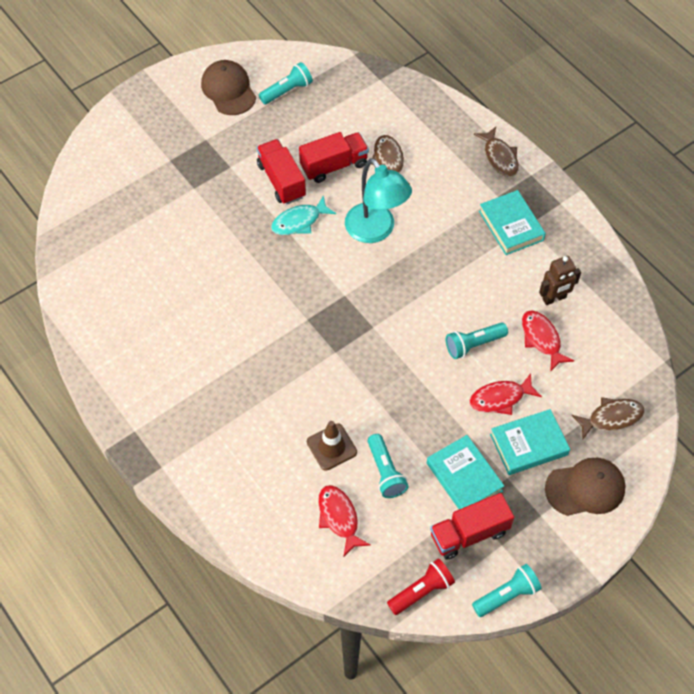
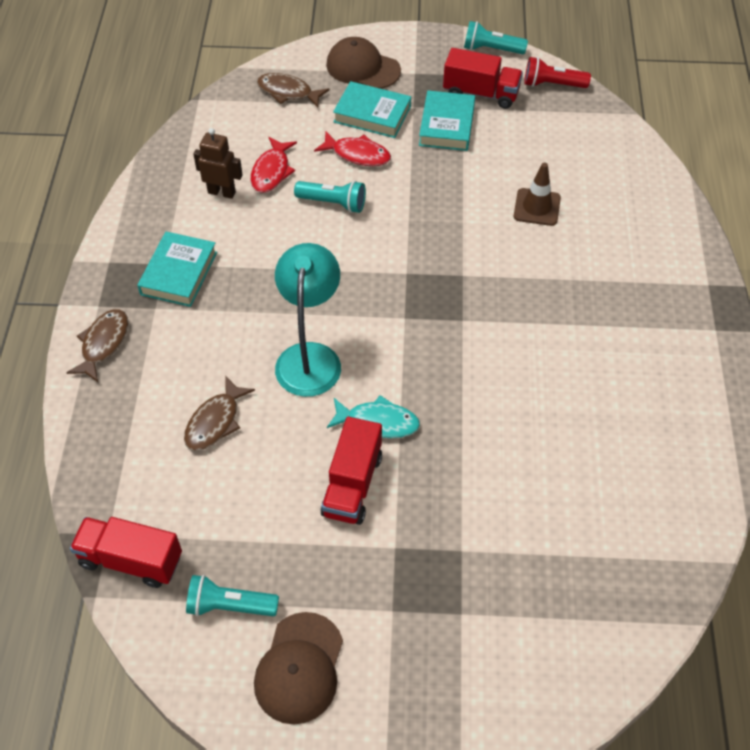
camera: 140 degrees left, 5 degrees down
red truck [299,132,369,183] -> red truck moved to [70,517,182,588]
red fish [318,485,370,557] -> none
turquoise flashlight [368,434,409,498] -> none

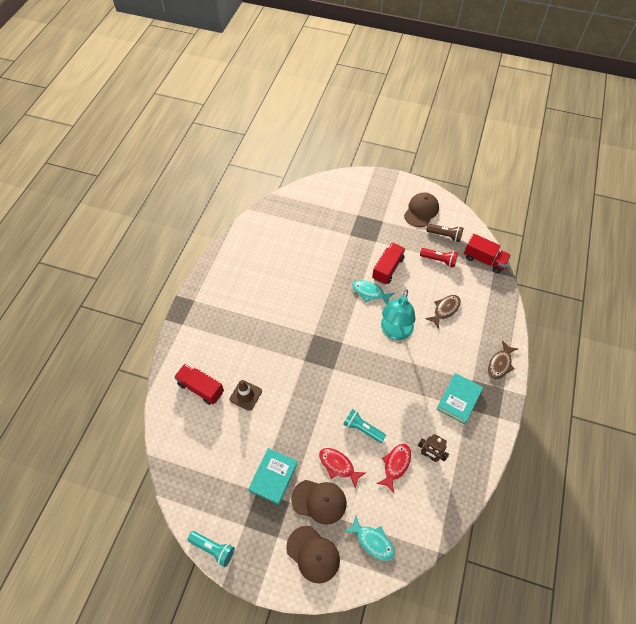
camera: 165 degrees left, 5 degrees up
turquoise flashlight [186,575,279,616] -> brown flashlight [426,224,464,242]
brown fish [257,73,330,108] -> turquoise fish [344,516,395,561]
turquoise book [333,81,411,138] -> brown cap [291,480,347,525]
red truck [443,48,523,109] -> red truck moved to [174,364,224,405]
red flashlight [524,57,591,88] -> red flashlight moved to [420,248,458,268]

